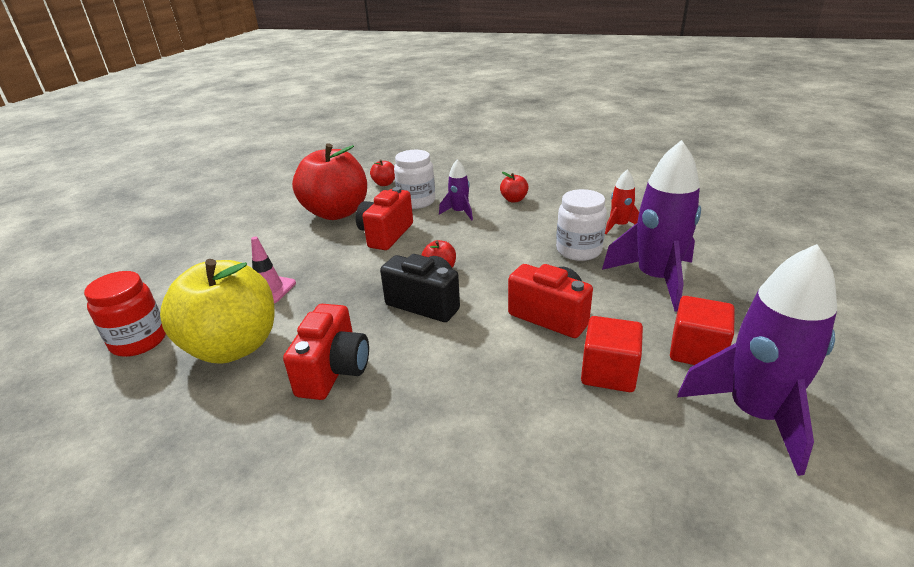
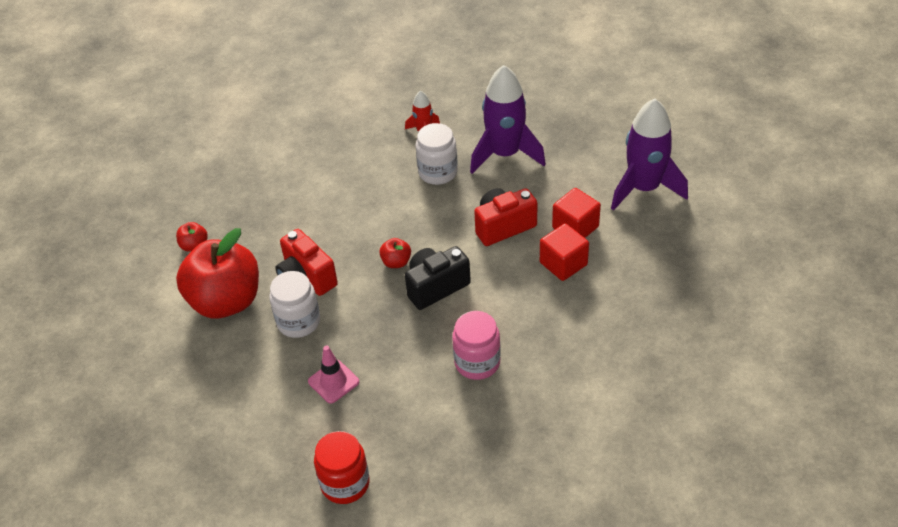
camera: 60 degrees left, 15 degrees up
yellow apple [160,259,275,364] -> none
red camera [283,304,369,400] -> pink jar [452,311,501,380]
white jar [394,150,435,209] -> white jar moved to [269,271,320,338]
purple rocket [439,160,473,221] -> none
red apple [500,172,529,202] -> none
red cube [670,296,735,365] -> red cube moved to [540,223,589,281]

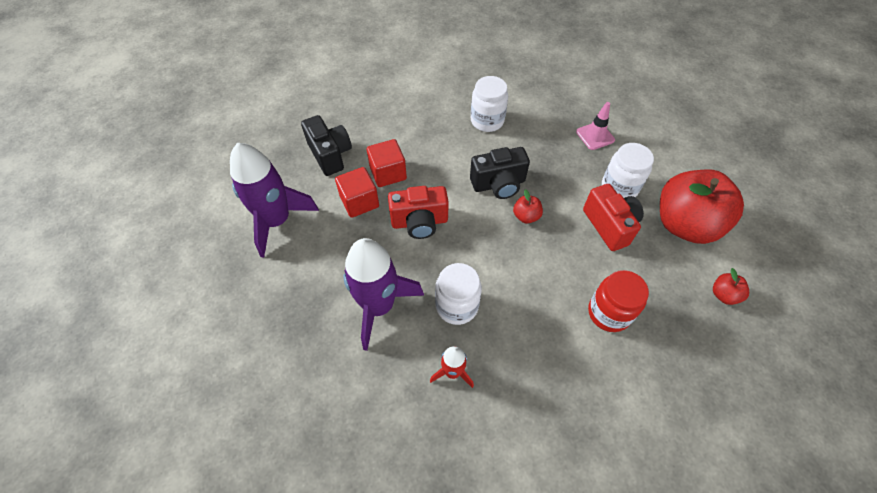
camera: 165 degrees left, 10 degrees up
red jar [314,431,370,504] -> red jar moved to [588,270,649,332]
pink jar [452,311,501,380] -> white jar [471,76,508,132]
none -> black camera [301,115,352,176]

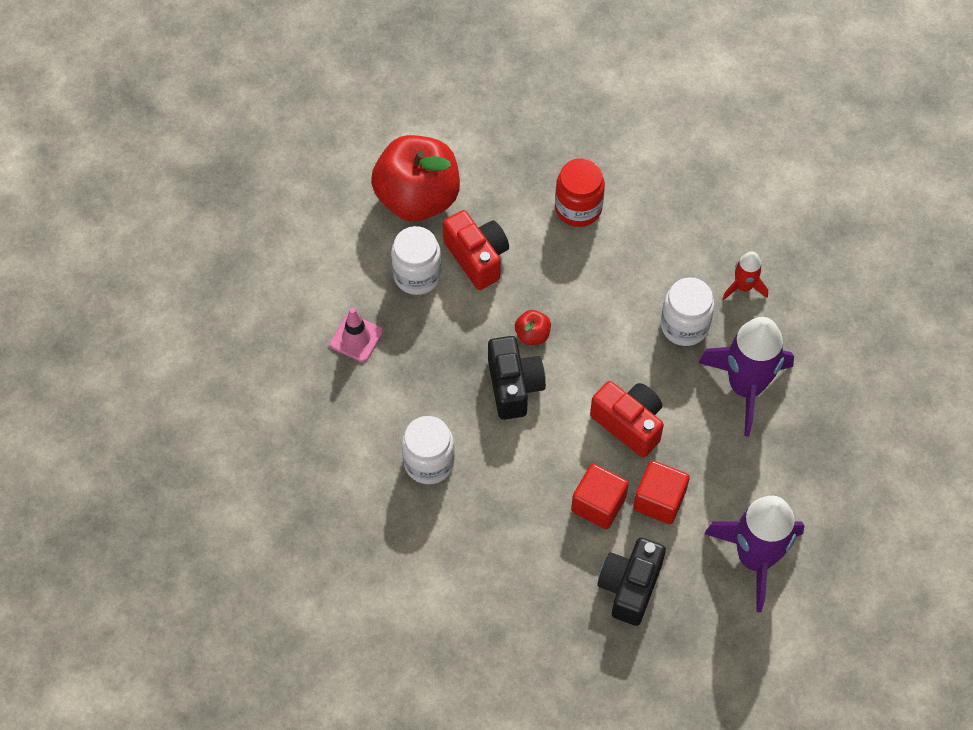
camera: 130 degrees left, 5 degrees up
black camera [470,147,530,199] -> black camera turned 45 degrees clockwise [488,336,546,420]
red camera [583,184,644,251] -> red camera turned 120 degrees clockwise [443,210,509,290]
red apple [713,268,749,305] -> none

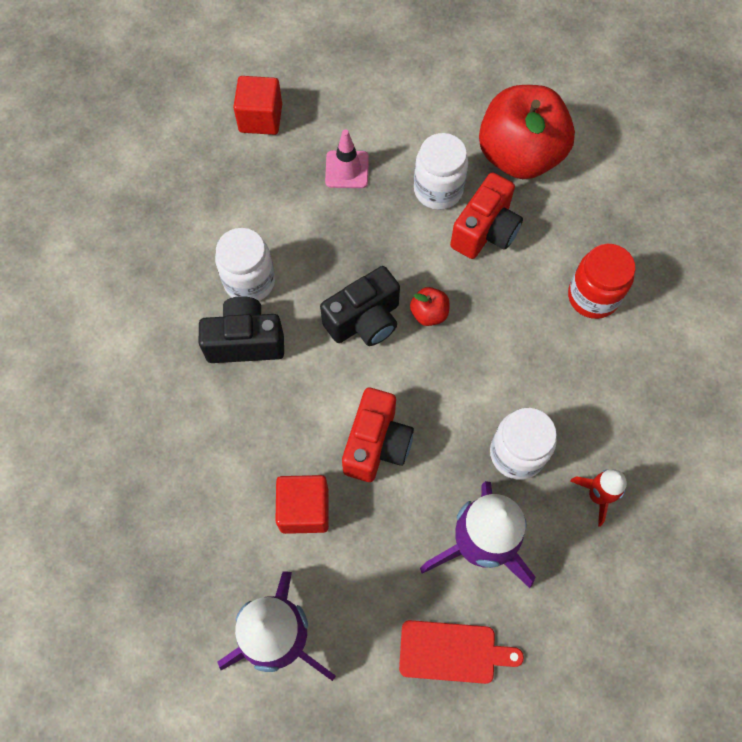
camera: 65 degrees right, 5 degrees up
red cube [571,464,629,529] -> red cube moved to [233,76,282,135]
black camera [597,538,666,626] -> black camera moved to [199,296,284,363]
none -> red cutting board [399,620,524,684]

